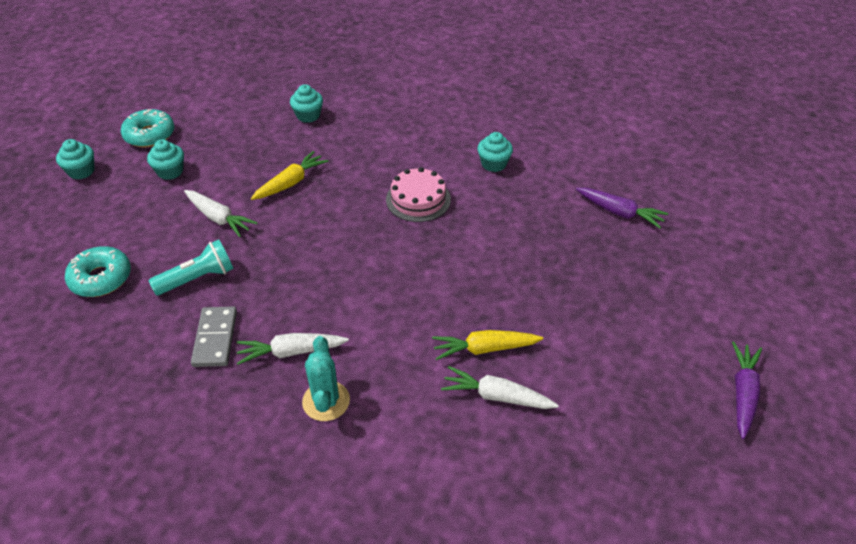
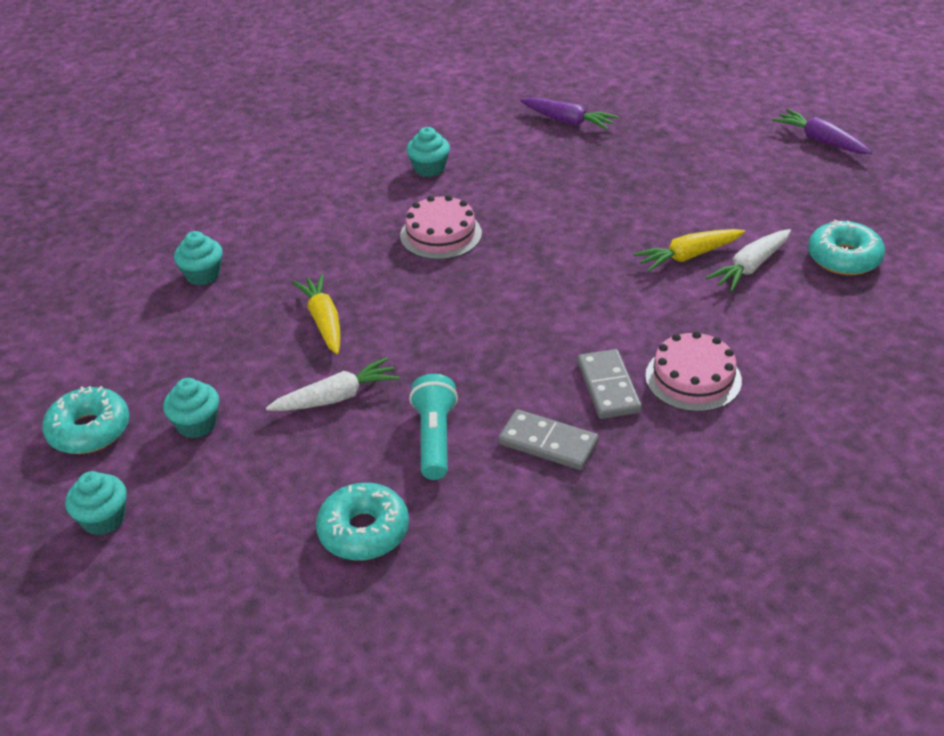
camera: 60 degrees left, 5 degrees down
white carrot [237,333,349,365] -> grey domino [577,349,642,419]
turquoise cactus [302,336,350,421] -> pink cake [645,331,742,412]
yellow carrot [432,330,543,360] -> yellow carrot turned 45 degrees clockwise [633,229,745,272]
purple carrot [576,188,668,229] -> purple carrot turned 60 degrees clockwise [520,98,618,130]
none -> turquoise donut [808,220,885,275]

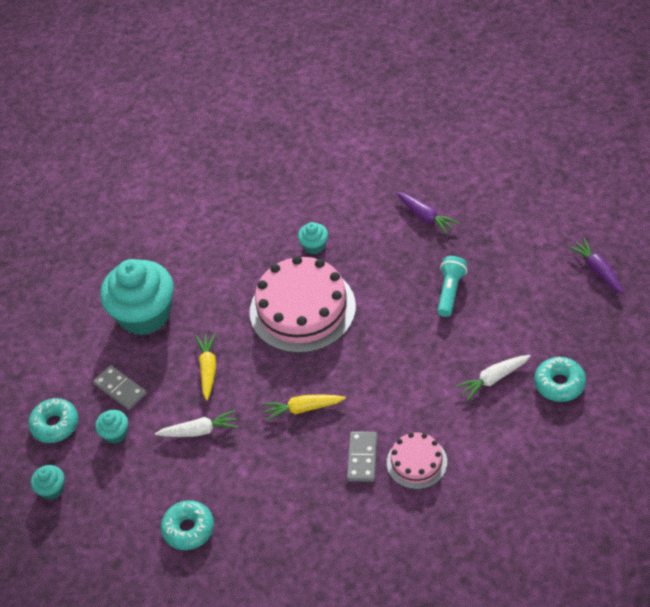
camera: 20 degrees right, 10 degrees up
turquoise cupcake [174,231,223,285] -> turquoise cupcake [100,259,174,336], size x2.34
pink cake [400,195,482,260] -> pink cake [250,256,356,353], size x1.92
turquoise flashlight [409,374,458,480] -> turquoise flashlight moved to [437,256,468,317]
grey domino [498,409,599,470] -> grey domino moved to [93,365,147,410]
yellow carrot [633,229,745,272] -> yellow carrot moved to [263,394,346,421]

